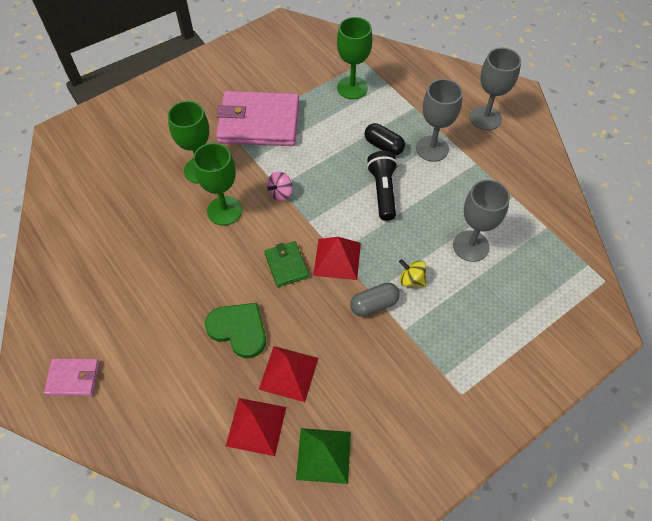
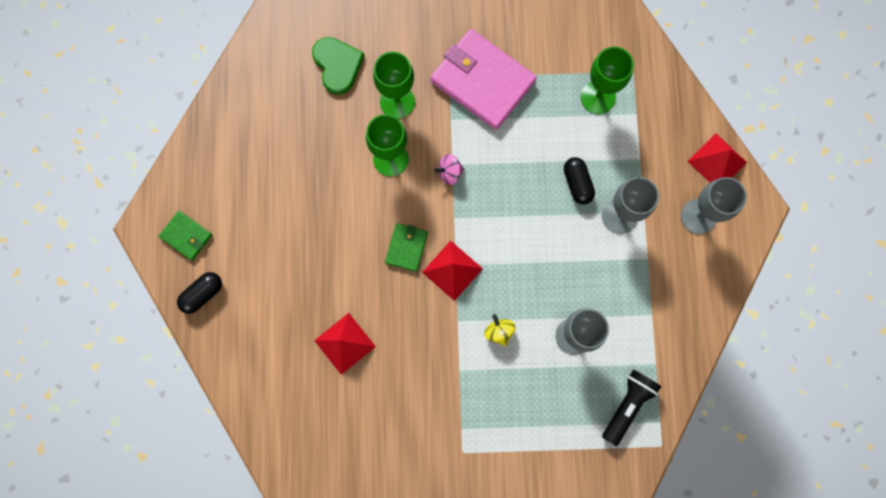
camera: 35 degrees right, 20 degrees up
pink wallet [44,358,99,396] -> green wallet [159,211,212,261]
green heart [205,303,266,358] -> green heart moved to [312,37,364,95]
red pyramid [226,398,286,456] -> red pyramid moved to [687,134,747,183]
green pyramid [296,428,351,484] -> none
grey capsule [350,282,400,317] -> none
black flashlight [367,151,398,221] -> black flashlight moved to [602,370,662,446]
none -> black capsule [177,272,222,314]

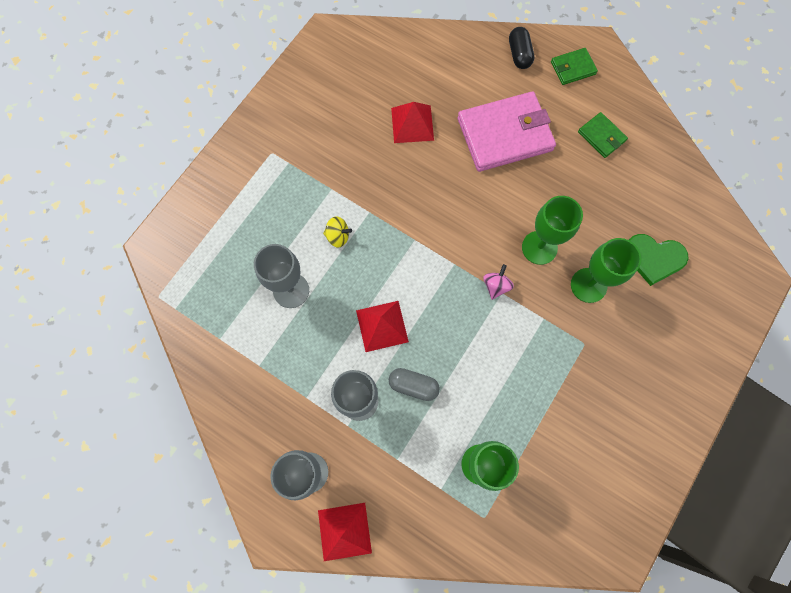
camera: 125 degrees right, 5 degrees down
green wallet [385,223,428,272] -> green wallet moved to [578,112,628,158]
red pyramid [422,241,483,301] -> red pyramid moved to [356,301,409,352]
pink wallet [430,29,537,130] -> pink wallet moved to [458,91,556,172]
black capsule [564,157,595,205] -> grey capsule [389,368,440,401]
black flashlight [602,370,662,446] -> none

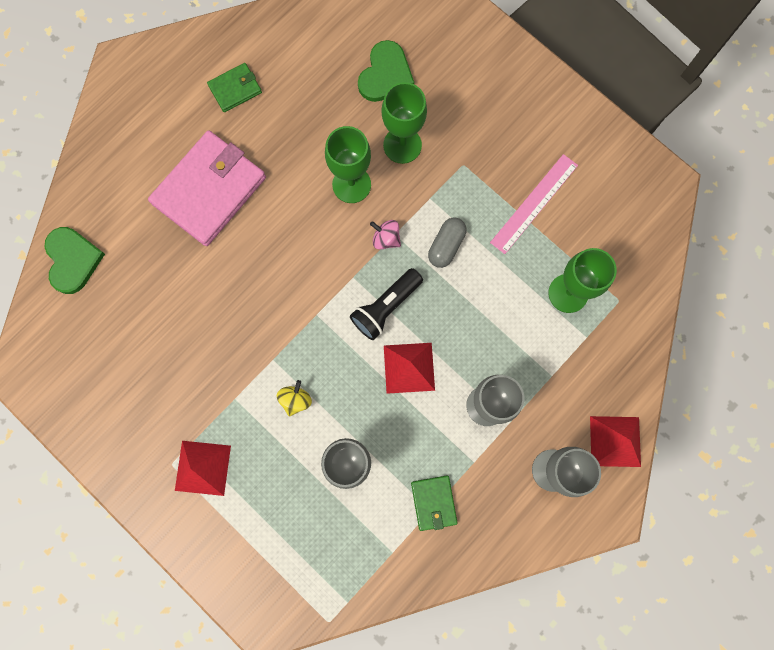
camera: 80 degrees left, 5 degrees up
grey capsule [389,368,440,401] -> grey capsule moved to [428,217,466,268]
red pyramid [391,102,434,143] -> red pyramid moved to [175,441,231,496]
pink wallet [458,91,556,172] -> pink wallet turned 45 degrees clockwise [148,131,266,246]
black capsule [509,27,534,69] -> none
green wallet [551,48,598,85] -> green wallet moved to [411,476,458,531]
none -> green heart [44,227,105,294]
none -> black flashlight [350,268,423,340]
none -> pink ruler [490,154,578,254]

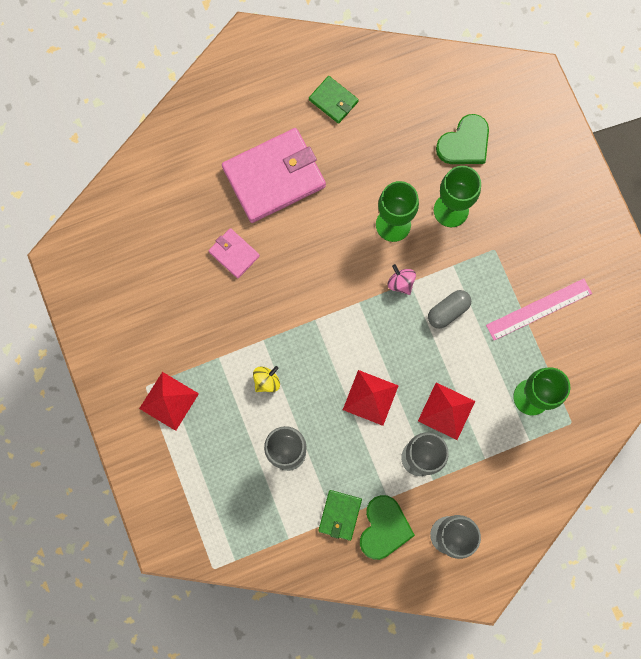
camera: 25 degrees right, 0 degrees up
green heart [44,227,105,294] -> green heart moved to [360,495,415,560]
green wallet [207,63,262,112] -> green wallet turned 45 degrees clockwise [309,76,359,124]
black flashlight [350,268,423,340] -> none
red pyramid [590,416,641,467] -> red pyramid moved to [418,382,475,440]
none -> pink wallet [208,228,260,278]

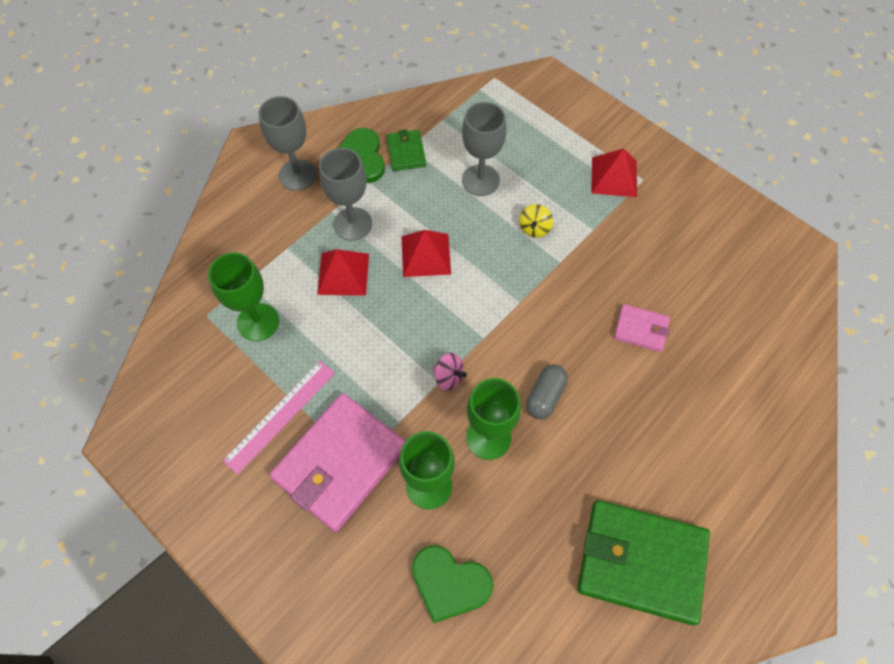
camera: 155 degrees right, 15 degrees down
pink wallet [222,128,326,223] -> pink wallet moved to [269,393,406,532]
green wallet [309,76,359,124] -> green wallet [577,500,710,625], size x2.08
grey capsule [428,290,471,329] -> grey capsule moved to [526,364,568,419]
green heart [436,114,489,164] -> green heart turned 90 degrees counterclockwise [412,545,493,623]

